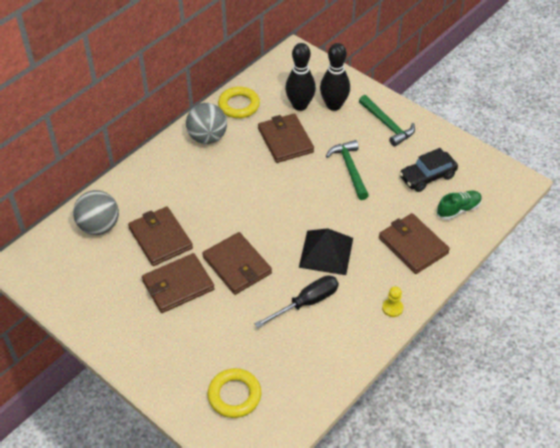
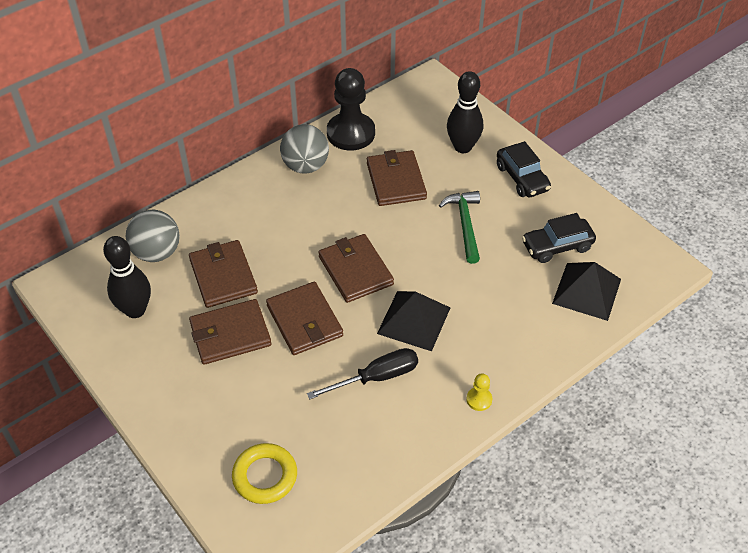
camera: 10 degrees right, 0 degrees up
yellow ring [218,86,260,118] -> black pawn [327,68,375,151]
black bowling pin [285,43,316,111] -> black bowling pin moved to [103,236,151,318]
green hammer [359,95,415,146] -> black car [497,141,551,198]
brown wallet [379,213,450,274] -> brown wallet moved to [319,234,394,303]
green shoe [437,191,482,220] -> black pyramid [552,262,621,321]

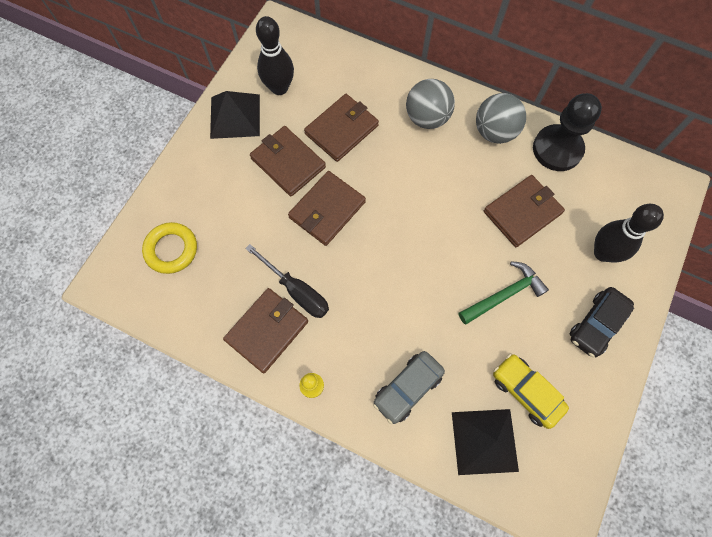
camera: 65 degrees right, 20 degrees up
grey ball [126,210,180,262] -> grey ball moved to [406,79,455,129]
brown wallet [319,234,394,303] -> brown wallet moved to [223,288,308,374]
black pyramid [377,291,450,351] -> black pyramid moved to [210,91,260,139]
black car [522,213,596,263] -> yellow car [493,354,569,429]
none -> grey car [373,351,445,424]

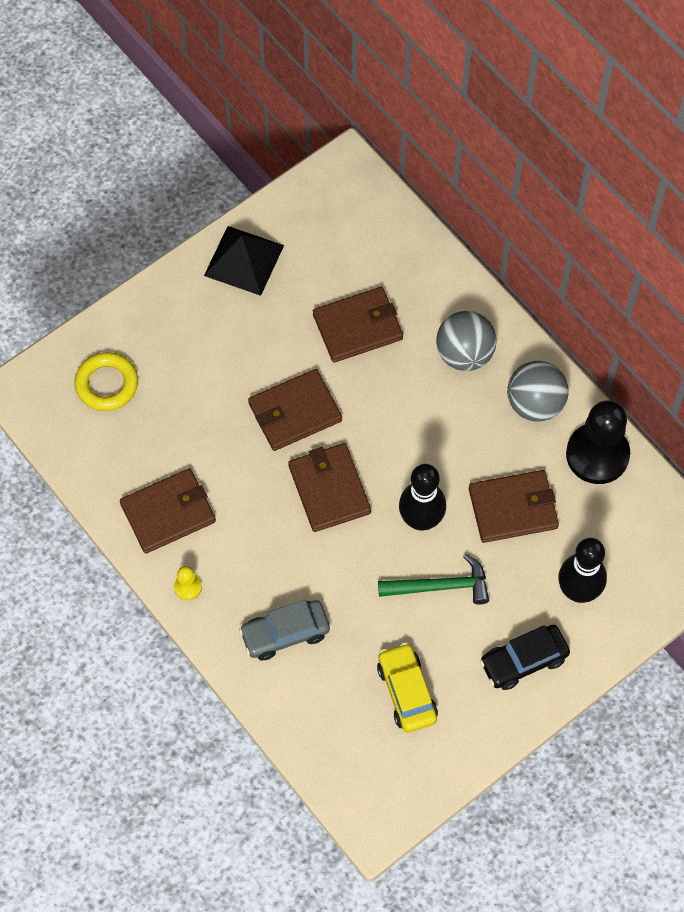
camera: 25 degrees right, 5 degrees down
black screwdriver [245,244,329,318] -> none
brown wallet [250,126,326,197] -> brown wallet moved to [288,443,371,532]
black bowling pin [256,16,294,95] -> black bowling pin moved to [399,464,446,531]
black pyramid [452,409,519,475] -> none

